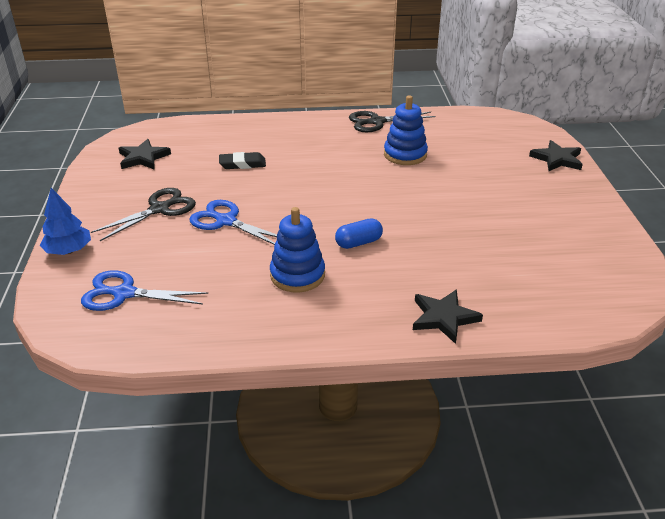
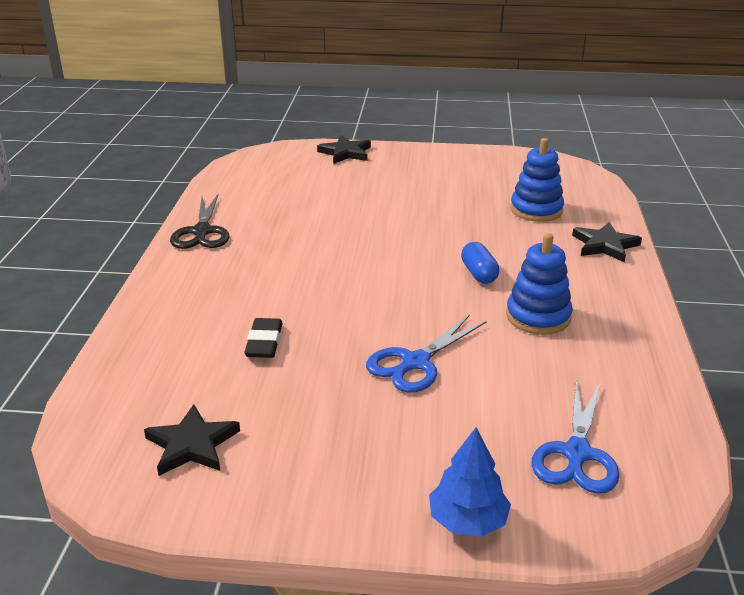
camera: 80 degrees left, 5 degrees down
black scissors [91,188,196,241] -> none
blue stacking toy [384,96,428,165] -> blue stacking toy moved to [510,138,564,222]

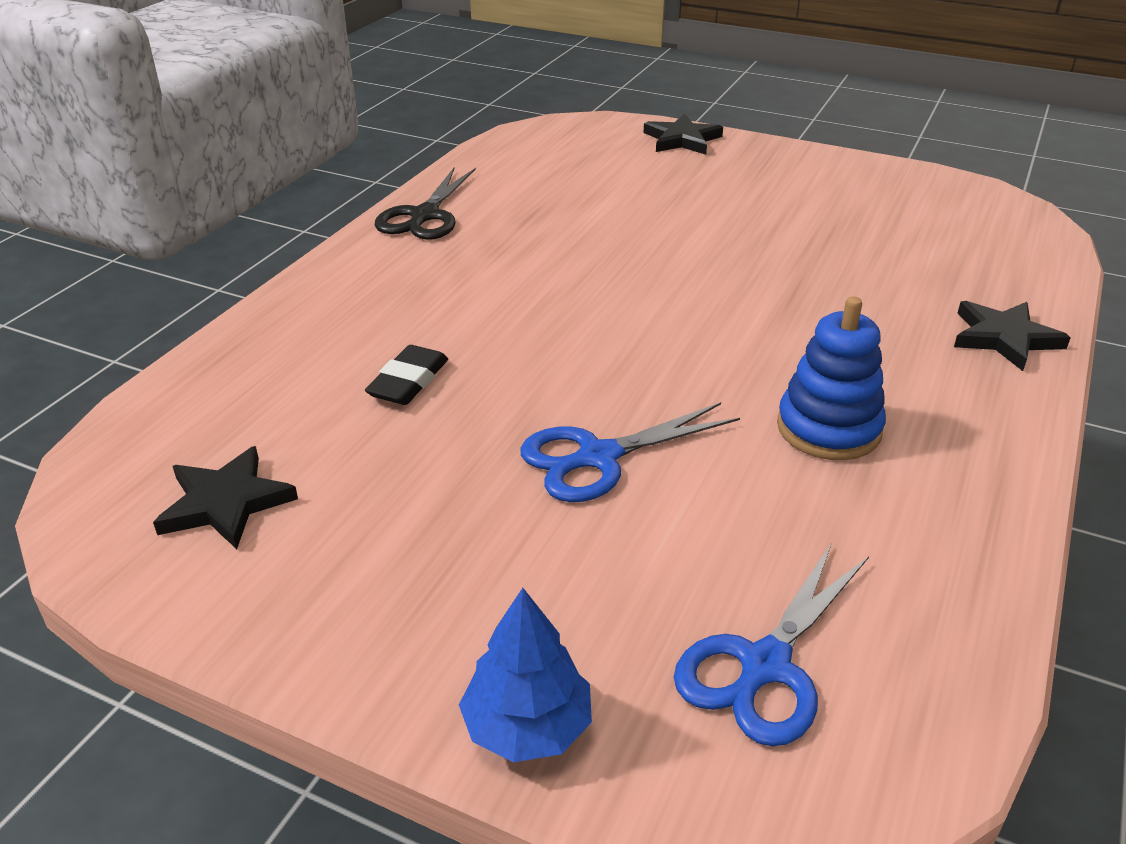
camera: 20 degrees right, 5 degrees up
blue capsule [461,242,500,284] -> none
blue stacking toy [510,138,564,222] -> none

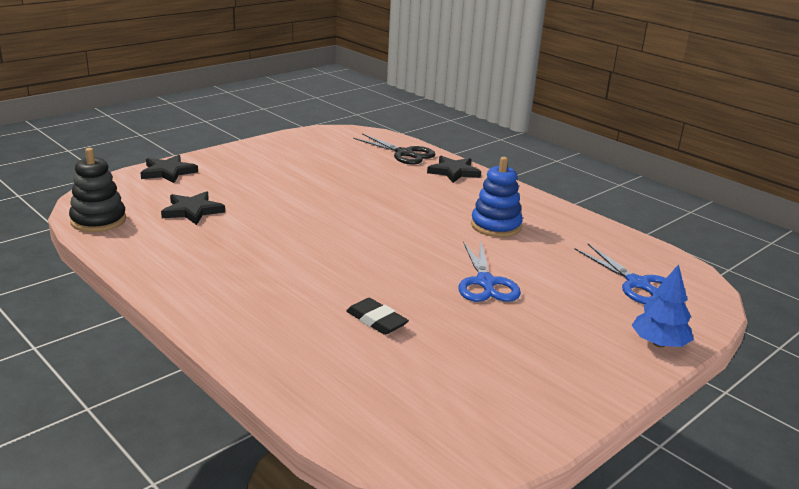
camera: 70 degrees left, 10 degrees down
black star [153,446,298,549] -> black star moved to [161,191,225,225]
black scissors [374,168,476,240] -> black scissors moved to [353,134,436,164]
none -> black stacking toy [69,148,126,232]

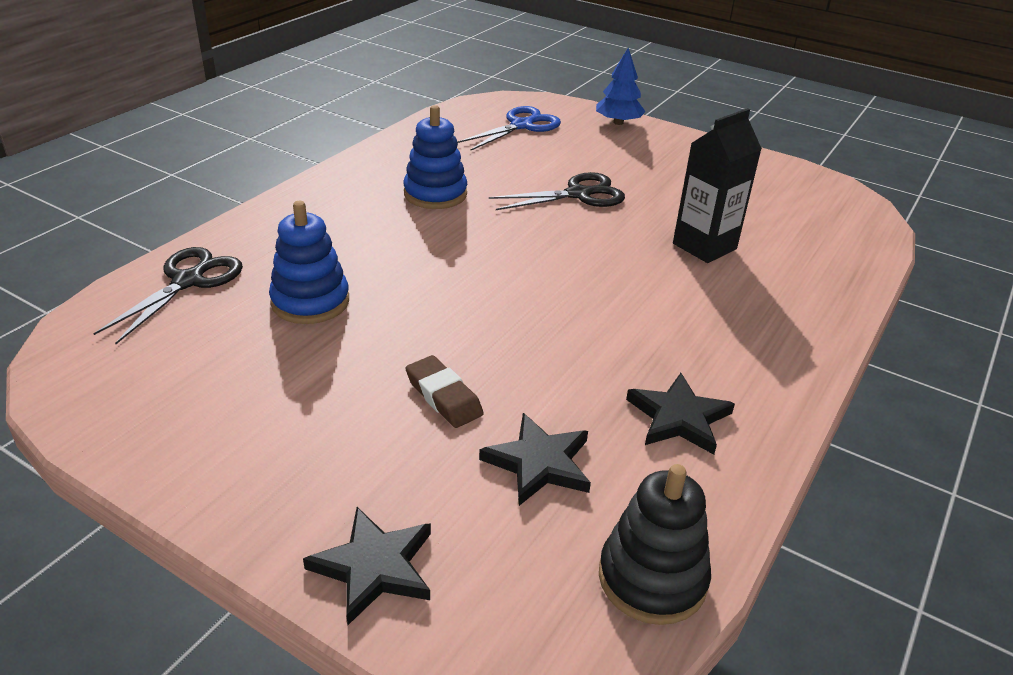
camera: 105 degrees left, 10 degrees up
black eraser [346,298,409,335] -> black carton [673,108,762,263]
black star [427,156,481,183] -> black star moved to [626,373,735,455]
blue scissors [459,240,521,302] -> black scissors [489,172,625,210]
none -> blue stacking toy [269,201,349,324]
none -> brown eraser [406,355,484,428]

